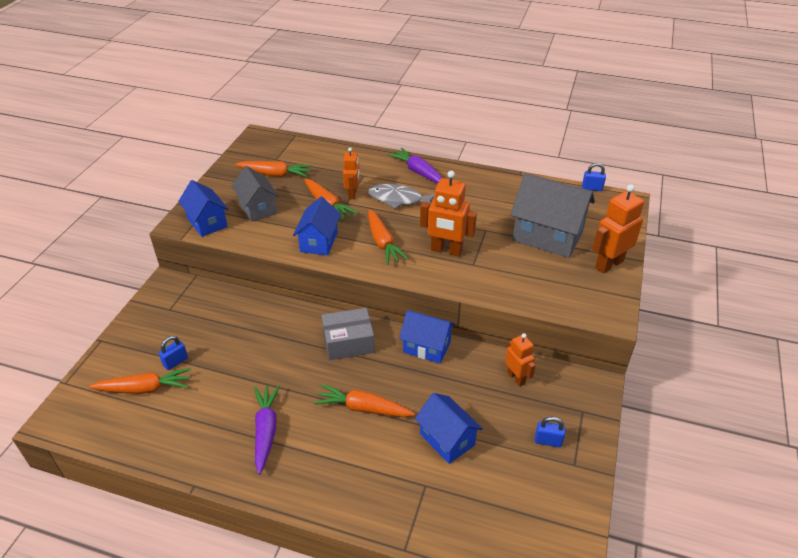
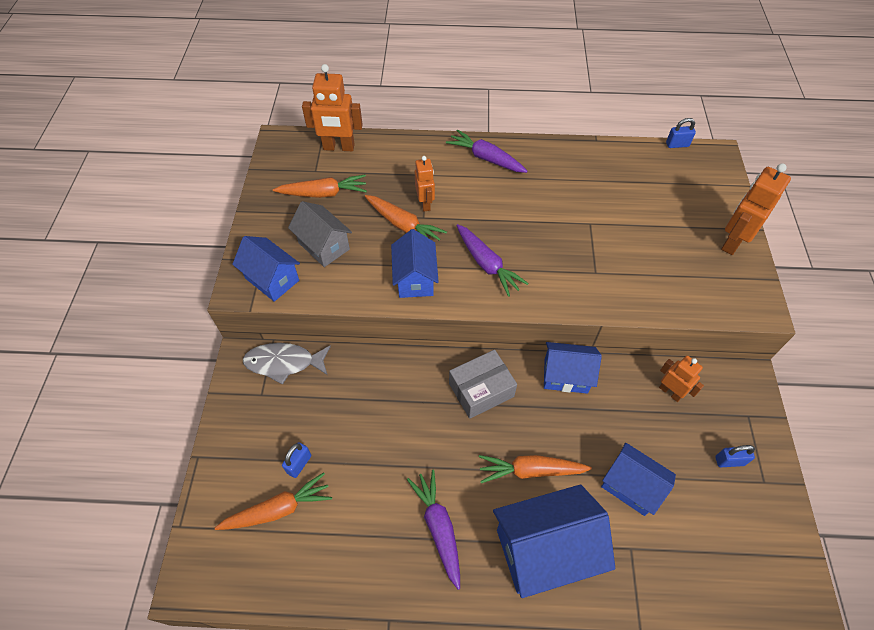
camera: 15 degrees left, 15 degrees up
grey fish [368,184,435,209] -> grey fish moved to [243,343,331,385]
orange carrot [368,209,409,265] -> purple carrot [456,224,529,297]
orange robot [420,171,477,257] -> orange robot moved to [302,64,363,151]
grey house [510,173,595,258] -> none
none -> blue house [493,484,615,598]

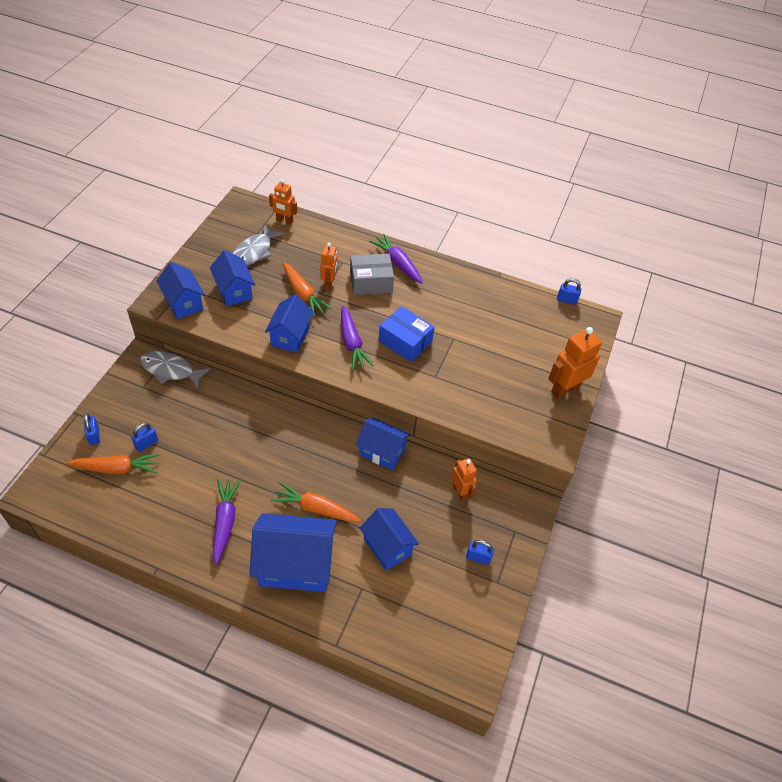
camera: 15 degrees right, 5 degrees down
orange carrot [273,175,367,198] -> grey fish [233,224,284,266]
grey house [288,201,352,267] -> blue house [210,250,255,306]
orange robot [302,64,363,151] -> orange robot [269,179,297,225], size x0.63
grey box [449,350,517,419] -> grey box moved to [350,254,394,295]
none -> blue padlock [84,413,100,445]
none -> blue box [379,306,435,362]

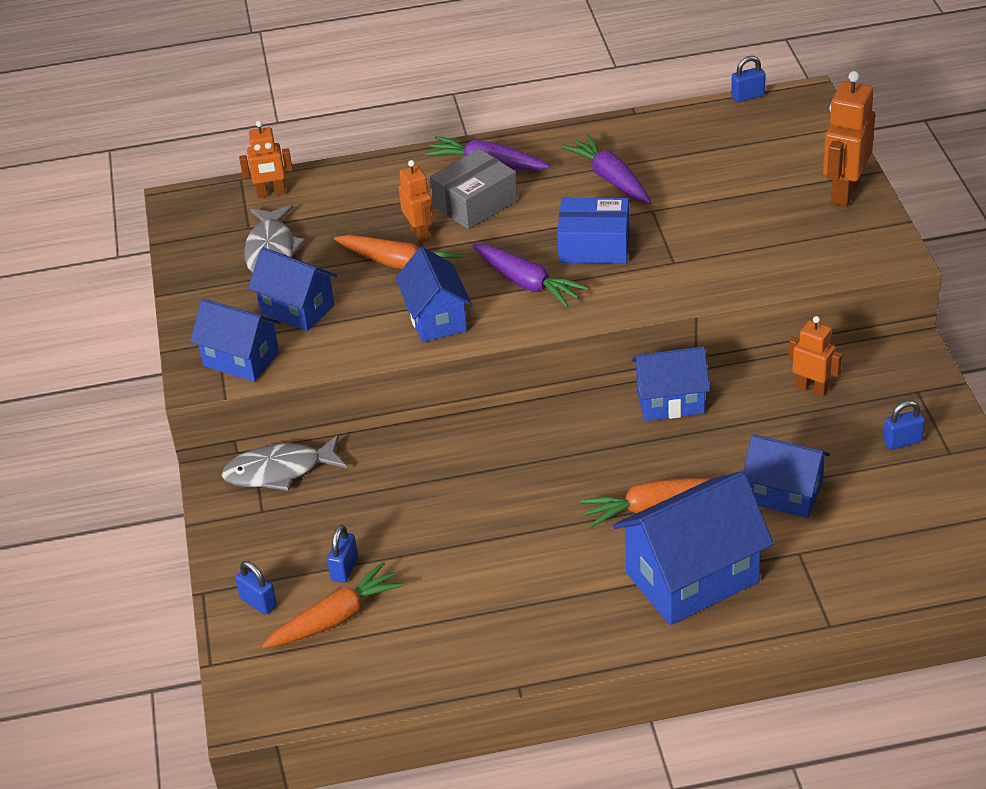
camera: 25 degrees left, 10 degrees down
purple carrot [212,479,241,565] -> purple carrot moved to [562,134,651,204]

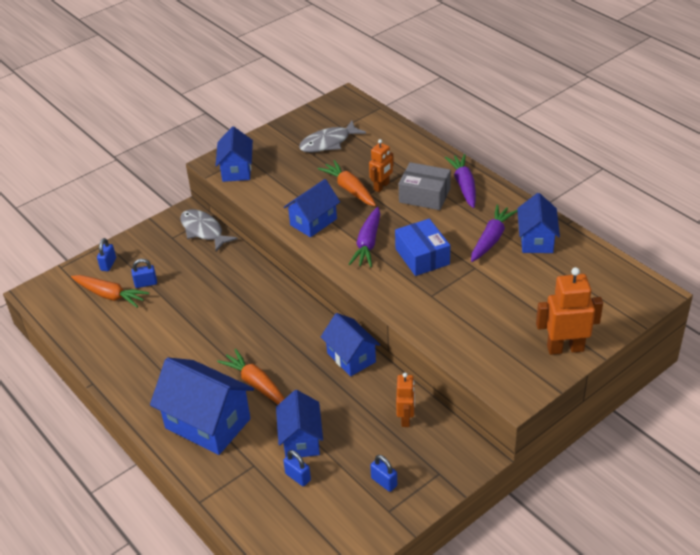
camera: 60 degrees right, 0 degrees up
orange robot [239,121,293,198] -> none
blue house [248,247,337,331] -> blue house moved to [517,193,560,253]
orange carrot [334,235,463,269] -> orange carrot turned 150 degrees clockwise [318,160,376,206]
blue padlock [731,56,766,102] -> blue padlock moved to [283,450,311,486]

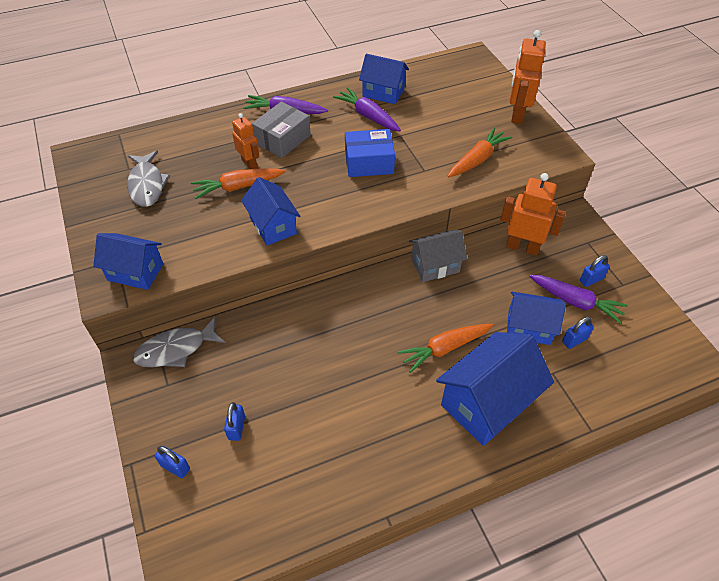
camera: 75 degrees left, 10 degrees up
orange carrot [71,275,149,308] -> orange carrot moved to [448,127,512,177]
blue house [321,313,380,376] -> grey house [409,230,467,282]
purple carrot [349,207,380,267] -> purple carrot moved to [529,275,628,324]
orange robot [396,373,415,427] -> orange robot [501,173,566,256], size x1.59

